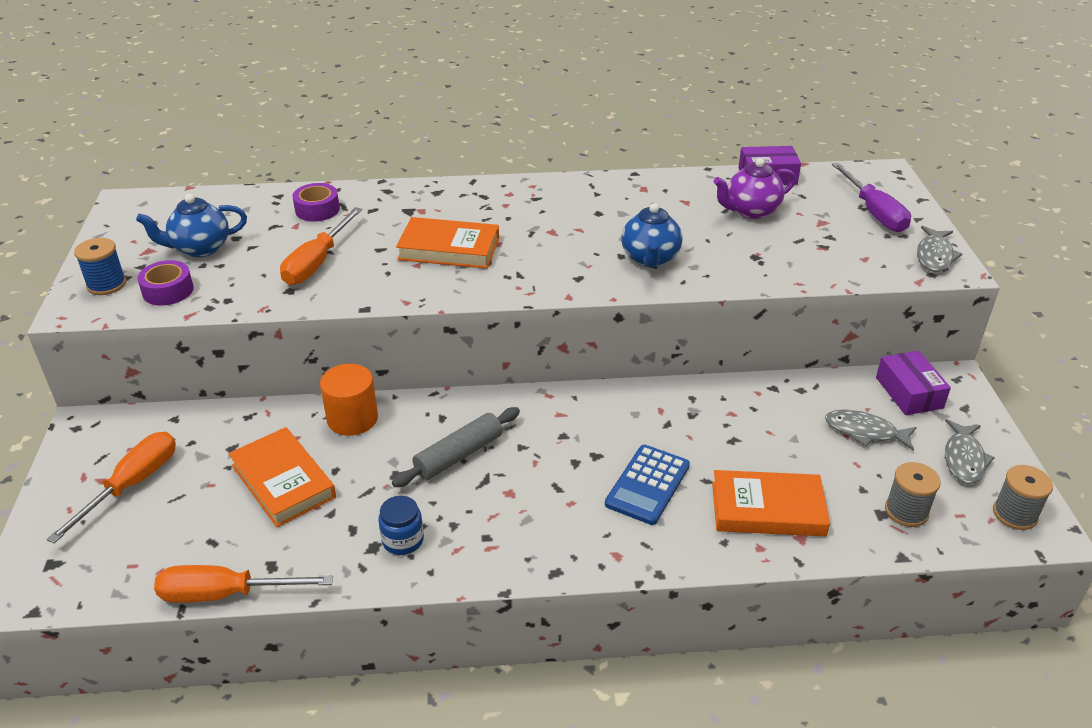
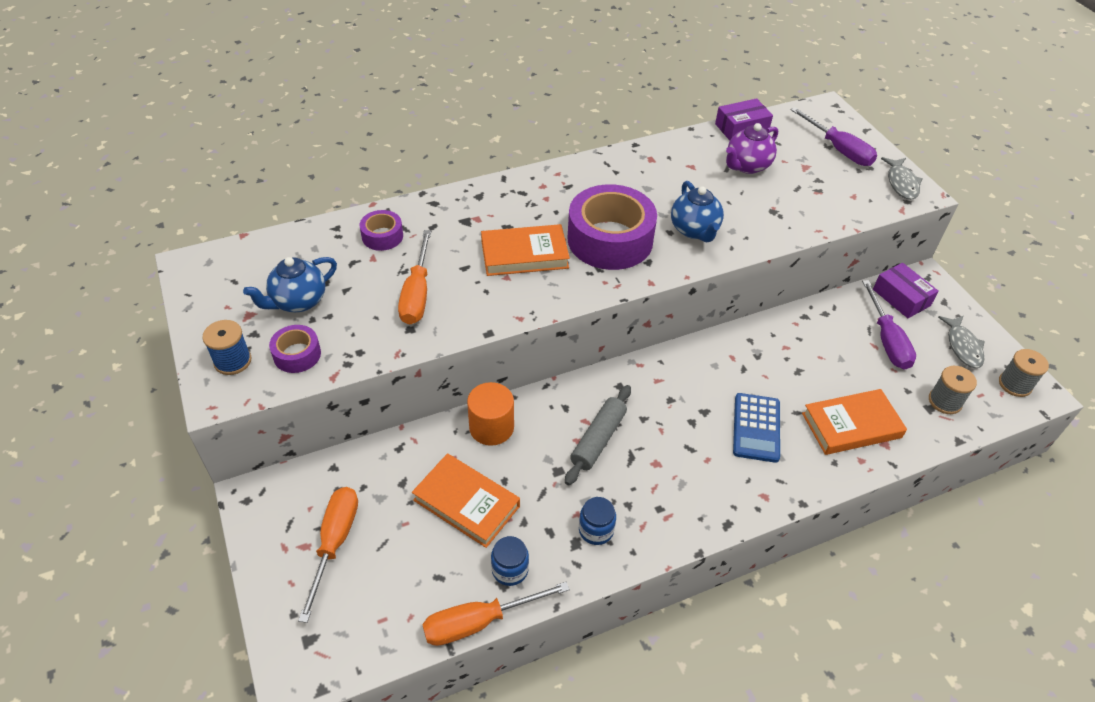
camera: 20 degrees left, 10 degrees up
grey fish [825,409,917,451] -> purple screwdriver [862,280,916,370]
none -> blue jar [491,536,529,586]
none -> purple tape [568,184,657,270]

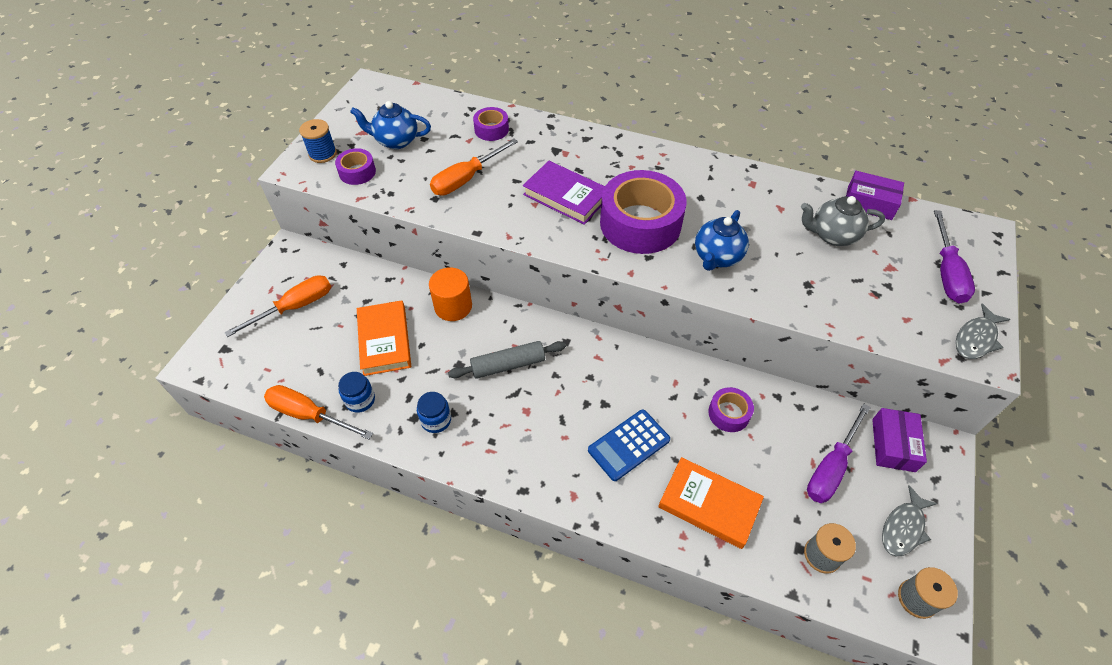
camera: 45 degrees right, 5 degrees up
orange book [481,224,570,276] -> purple book [523,161,605,225]
purple teapot [726,123,778,174] -> grey teapot [801,196,885,246]
none -> purple tape [708,387,754,432]

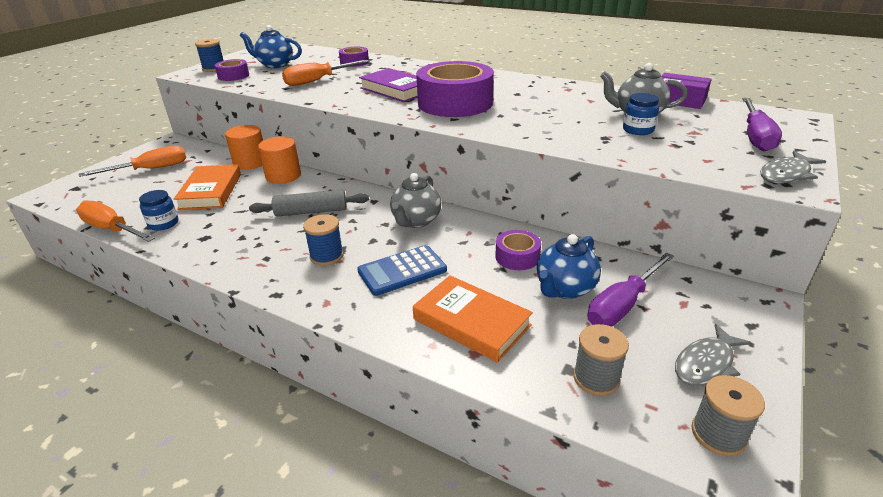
camera: 10 degrees right, 20 degrees down
blue jar [417,392,451,433] -> blue jar moved to [623,93,659,135]
blue teapot [695,210,749,271] -> blue teapot moved to [537,234,601,299]
purple box [872,408,927,472] -> none
none -> orange cylinder [225,125,263,170]
none -> blue spool [303,214,344,266]
none -> grey teapot [390,173,441,228]

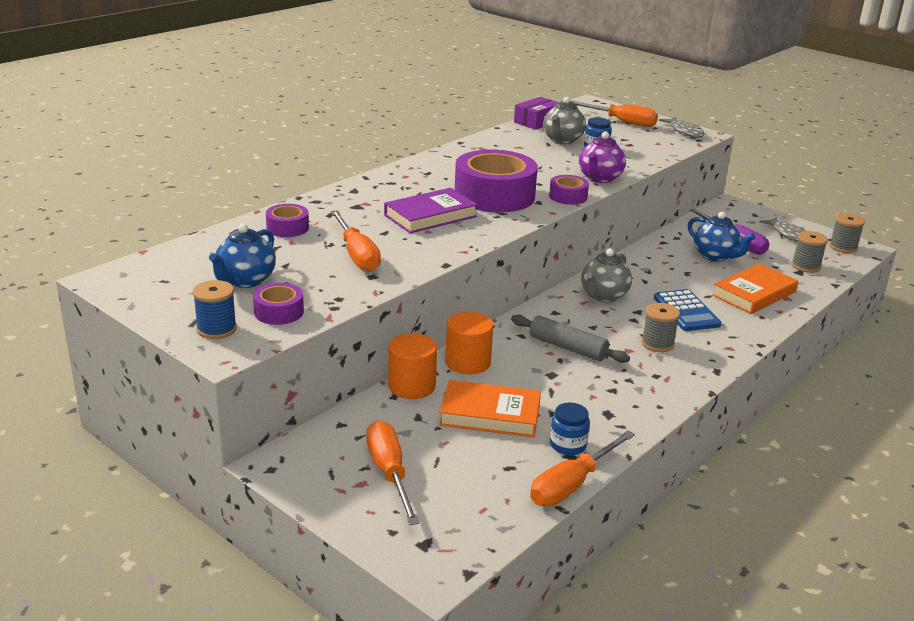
camera: 80 degrees left, 5 degrees down
grey rolling pin [249,190,369,217] -> grey rolling pin turned 60 degrees counterclockwise [511,315,630,363]
blue spool [303,214,344,266] -> grey spool [641,303,680,352]
grey teapot [390,173,441,228] -> grey teapot turned 90 degrees clockwise [581,249,632,302]
purple tape [495,230,541,270] -> purple tape moved to [549,175,589,205]
purple screwdriver [743,98,782,152] -> orange screwdriver [570,101,658,127]
none -> purple teapot [579,132,626,183]

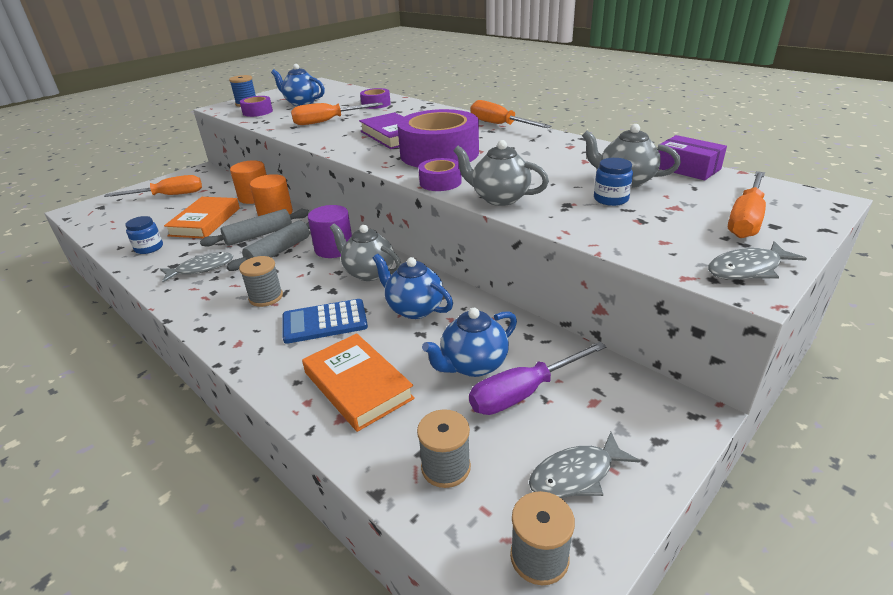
camera: 95 degrees right, 5 degrees up
orange screwdriver [530,431,635,506] -> orange screwdriver moved to [471,100,552,128]
purple teapot [579,132,626,183] -> grey teapot [453,140,549,206]
none -> grey fish [160,252,233,282]
none -> grey rolling pin [200,209,309,247]
none -> purple cylinder [308,205,352,258]
none -> blue teapot [373,254,453,319]

